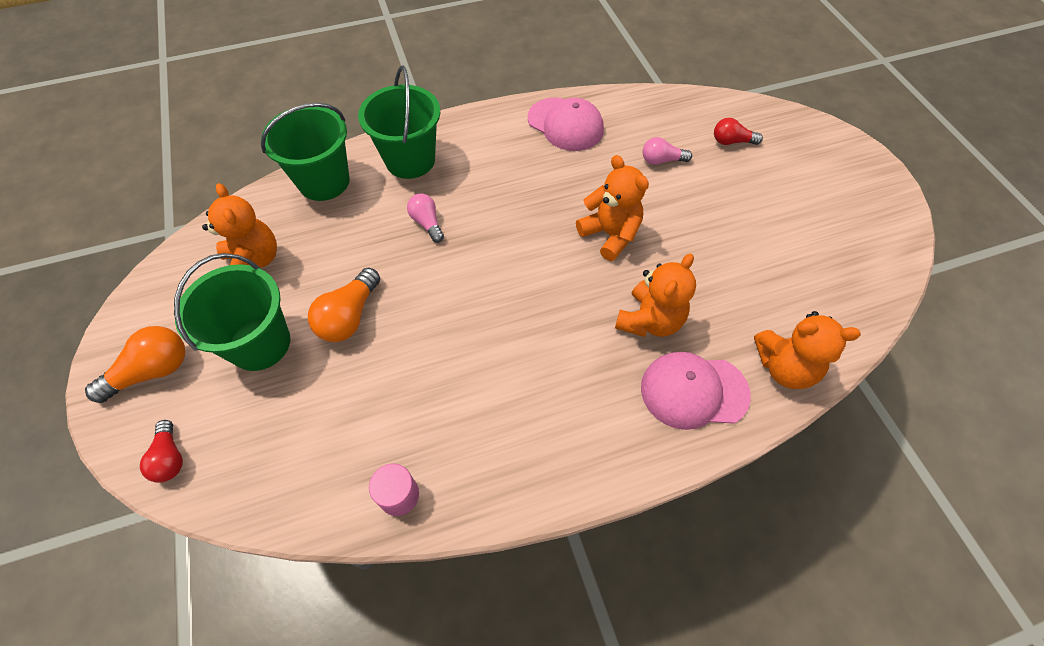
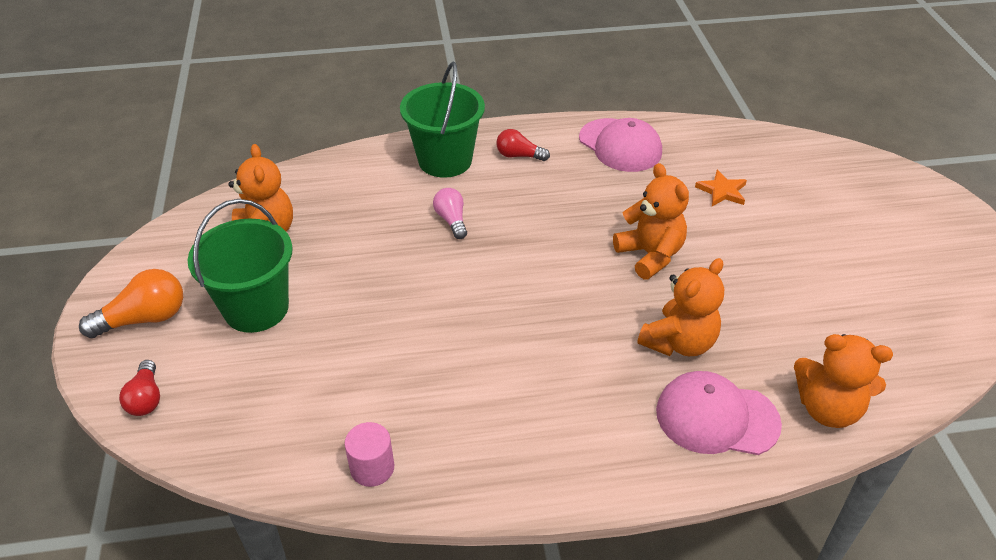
camera: 10 degrees right, 15 degrees down
green bucket [261,103,350,201] -> none
orange light bulb [308,268,380,342] -> none
pink light bulb [643,137,692,165] -> orange star [695,170,747,206]
red light bulb [714,118,763,145] -> red light bulb moved to [496,129,550,161]

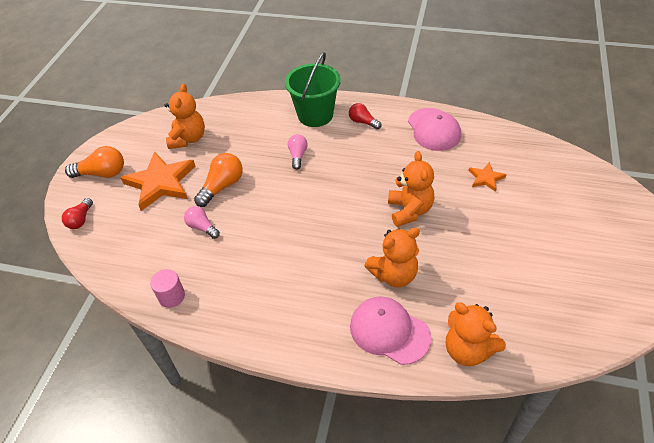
camera: 25 degrees right, 5 degrees up
green bucket [188,199,293,333] -> orange star [120,151,195,211]
none -> pink light bulb [184,206,220,239]
none -> orange light bulb [194,153,243,207]

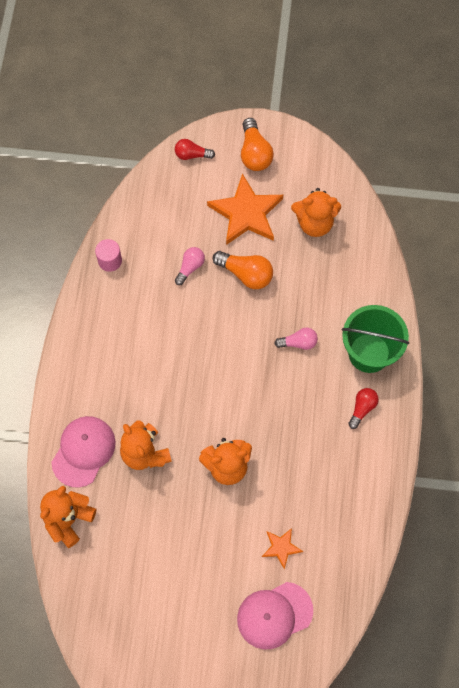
camera: 80 degrees right, 20 degrees up
pink cap [408,108,461,151] -> pink cap moved to [237,582,313,650]

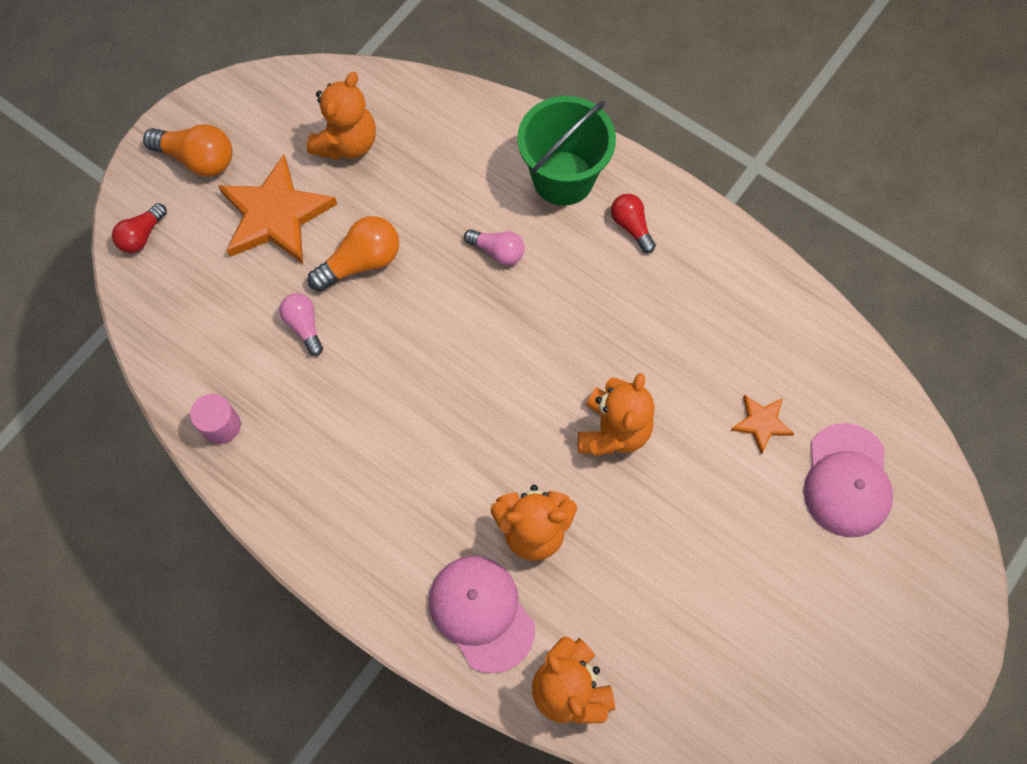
camera: 60 degrees left, 0 degrees up
pink light bulb [274,328,318,350] -> pink light bulb turned 90 degrees clockwise [464,229,524,265]

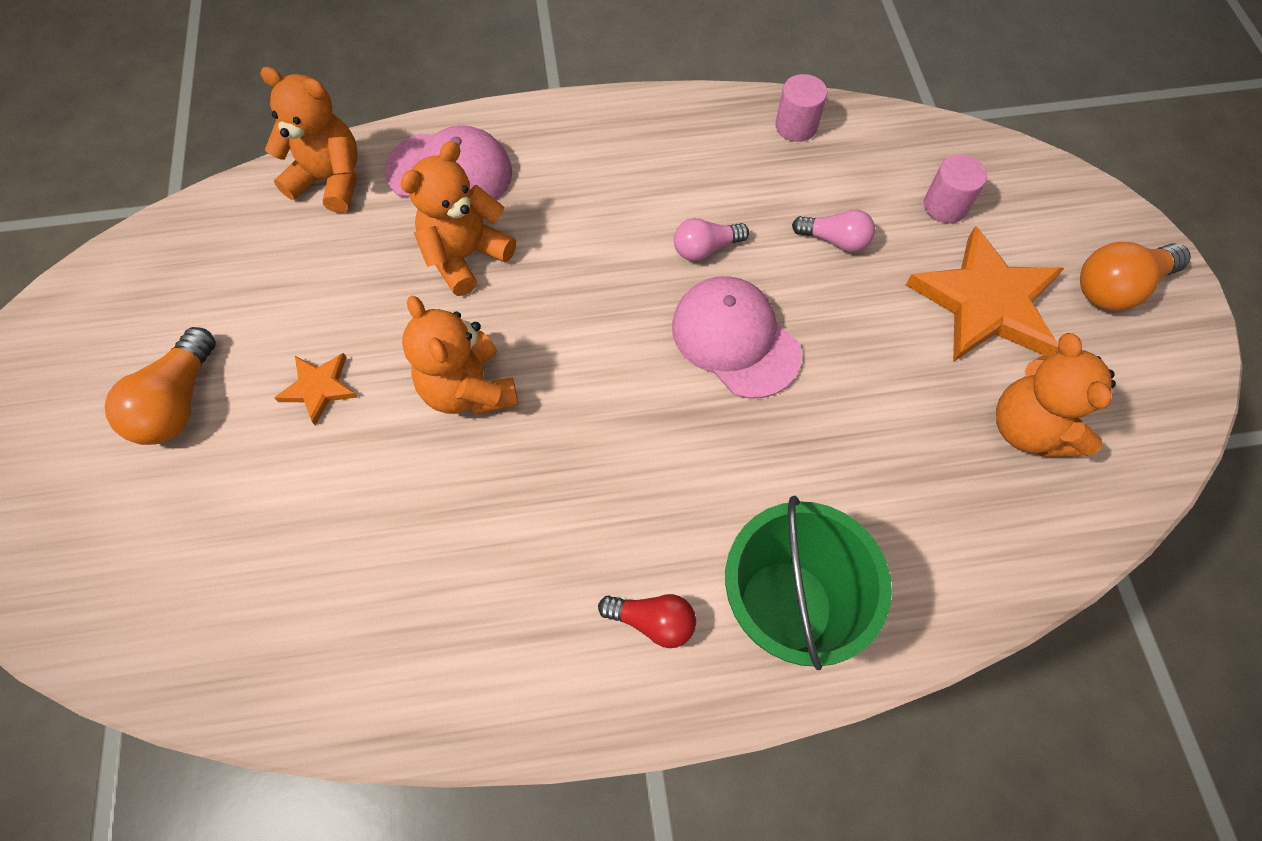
camera: 135 degrees right, 5 degrees down
red light bulb [112,203,167,253] -> none
orange light bulb [308,216,399,292] -> orange light bulb moved to [105,327,216,445]
pink light bulb [464,229,524,265] -> pink light bulb moved to [674,218,749,261]
orange star [731,395,795,454] -> orange star moved to [274,353,357,426]
pink cap [804,423,893,537] -> pink cap moved to [672,276,802,399]
none -> pink cylinder [924,154,987,223]

